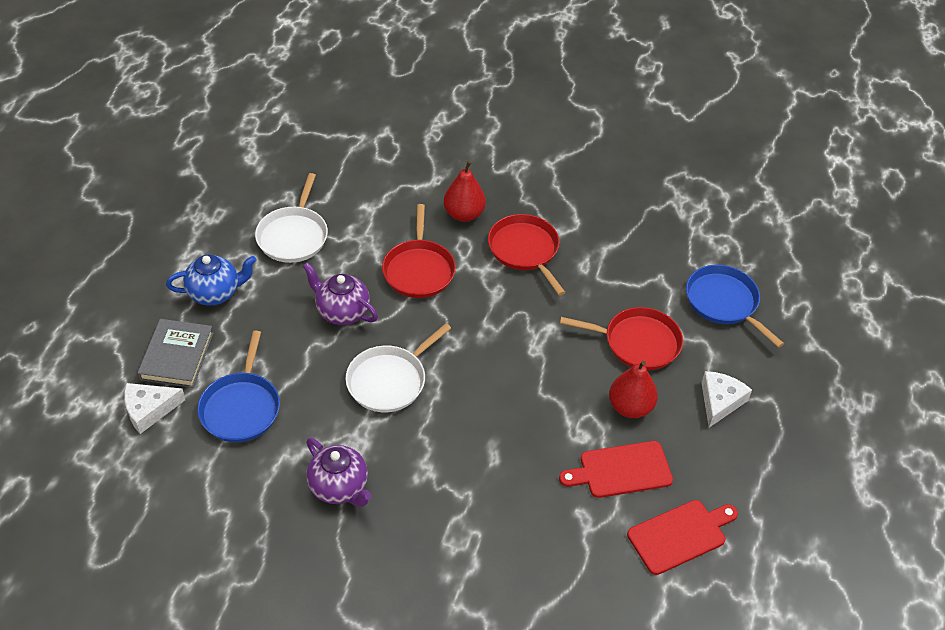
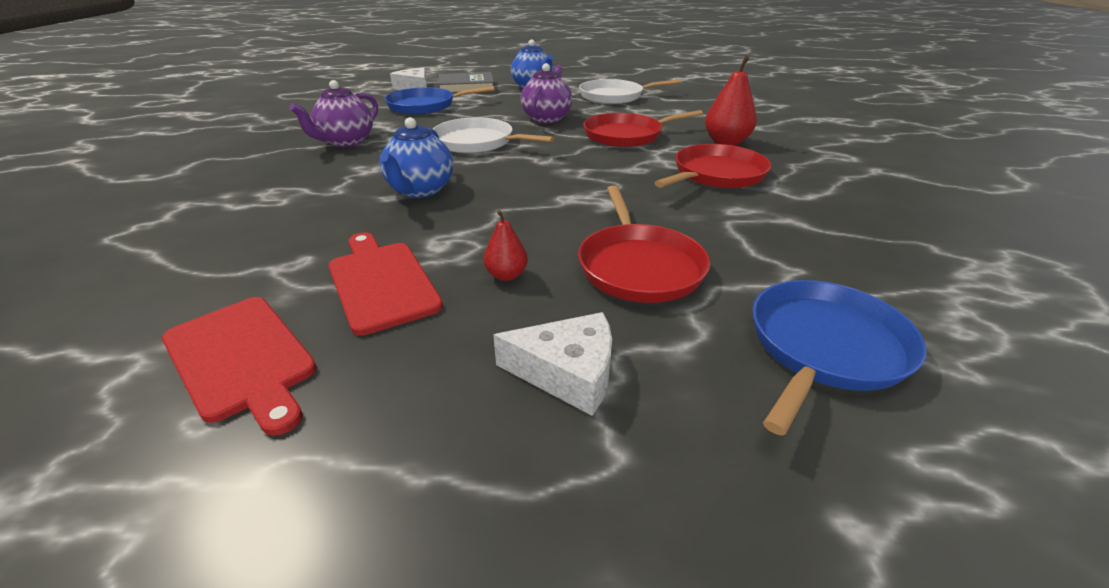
camera: 75 degrees right, 15 degrees down
red pear [609,361,658,418] -> red pear [484,210,528,281], size x0.56
none -> blue teapot [379,117,453,198]

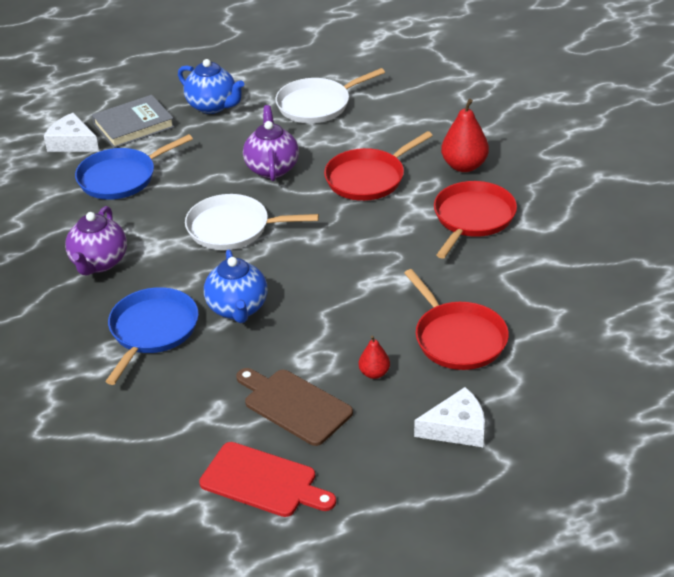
camera: 20 degrees left, 5 degrees up
red cutting board [328,232,443,336] -> brown cutting board [236,368,353,446]
blue pan [752,280,927,436] -> blue pan moved to [105,287,199,385]

